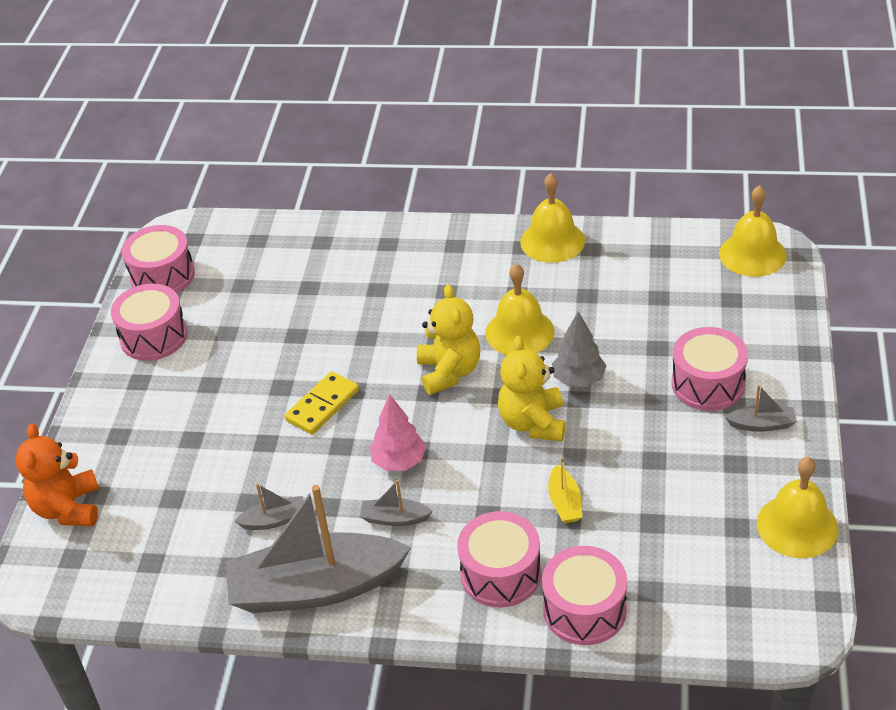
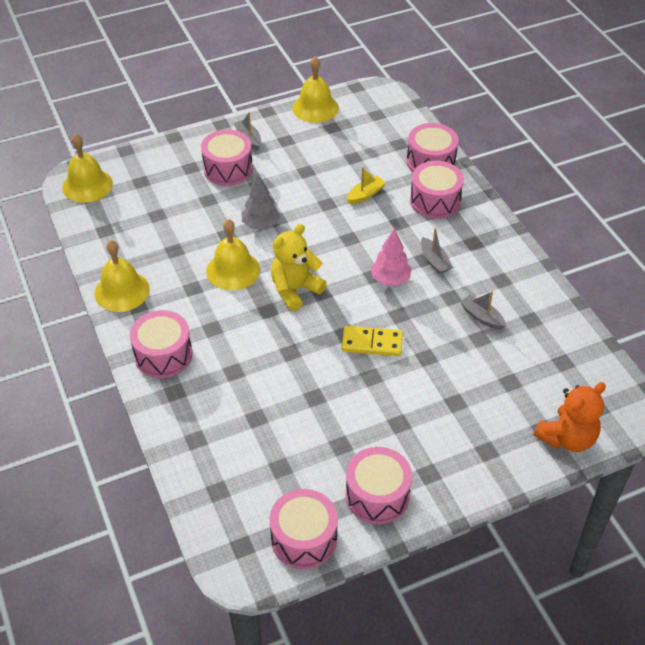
camera: 125 degrees left, 5 degrees up
grey boat [225,485,411,613] -> none
yellow teddy bear [498,336,566,441] -> none
none -> pink drum [130,310,193,378]

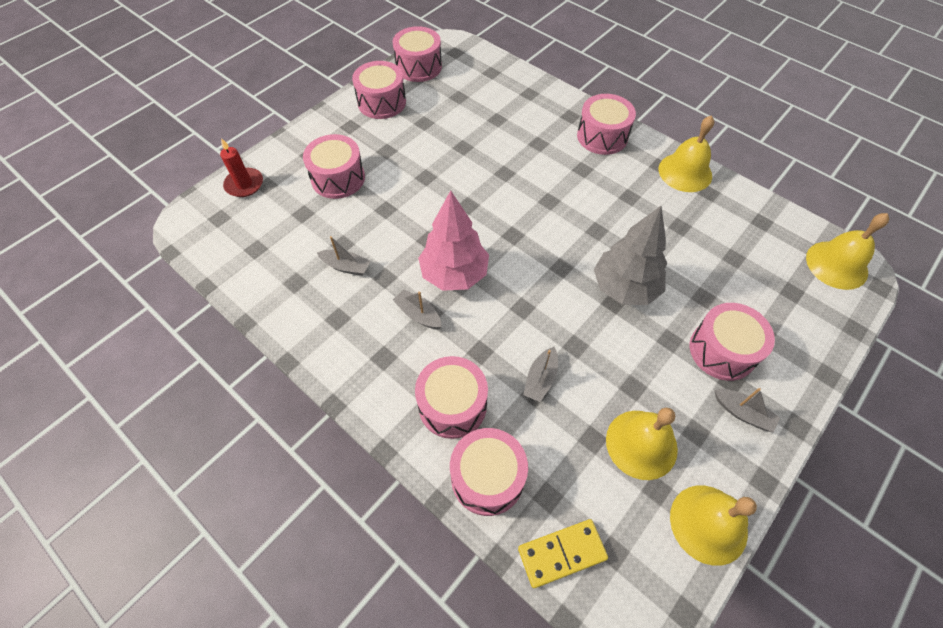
camera: 155 degrees right, 10 degrees up
yellow bell [206,219,260,290] -> yellow bell moved to [606,408,678,480]
grey tree [242,174,280,230] -> grey tree [594,206,667,305], size x1.53
yellow teddy bear [271,224,327,311] -> none
yellow domino [342,326,403,356] -> yellow domino moved to [518,519,608,588]
yellow boat [347,167,386,204] -> grey boat [523,347,558,402]
pink tree [370,228,412,285] -> pink tree [418,190,489,291], size x1.53
orange teddy bear [534,382,606,452] -> red candle [220,138,263,197]
none -> pink drum [303,134,365,199]

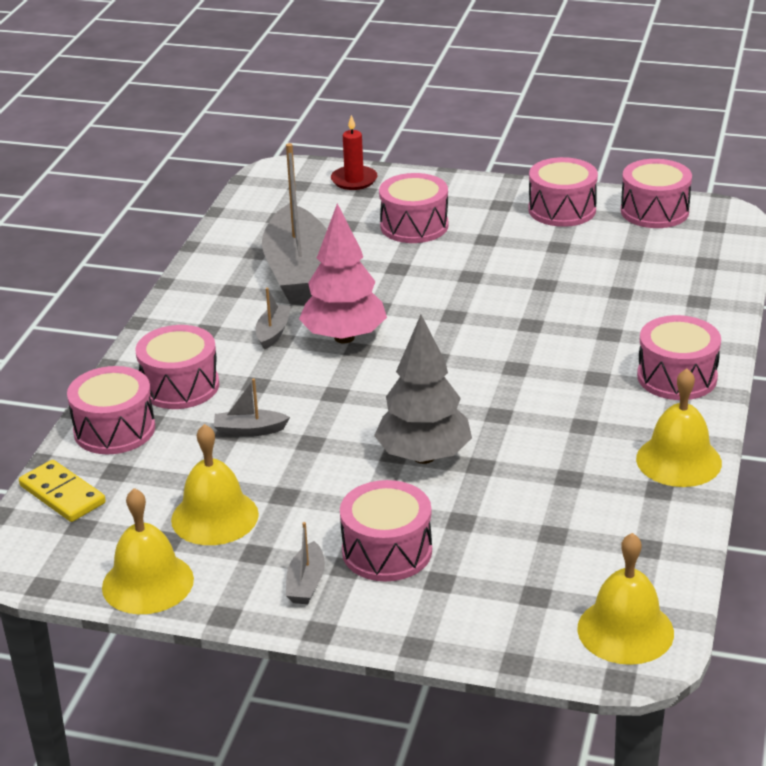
camera: 65 degrees right, 25 degrees down
grey boat [317,236,371,276] -> grey boat [262,143,327,304], size x2.46

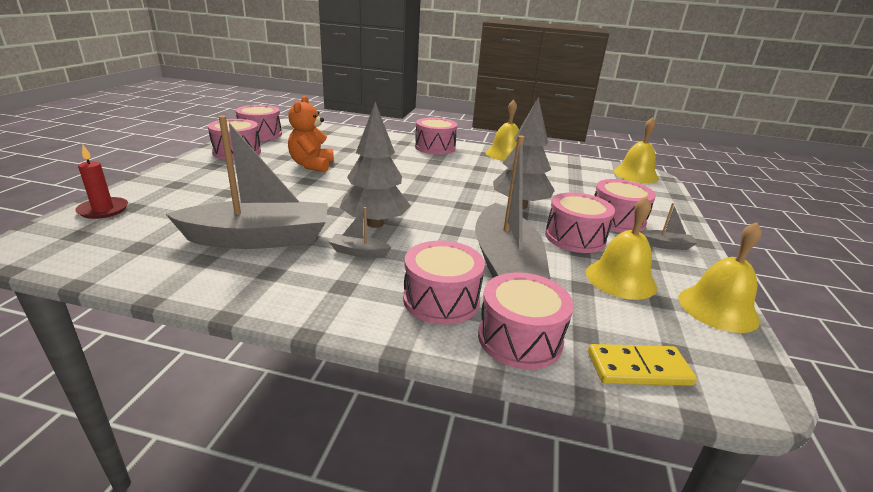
camera: 95 degrees left, 5 degrees down
yellow domino [19,460,106,522] -> yellow domino turned 45 degrees clockwise [588,344,697,386]
grey boat [214,378,290,437] -> grey boat [475,135,550,279], size x2.46
pink tree [299,203,387,343] -> grey tree [339,102,411,228]
pink drum [379,173,448,243] -> pink drum moved to [545,192,615,253]
none -> orange teddy bear [288,96,334,172]

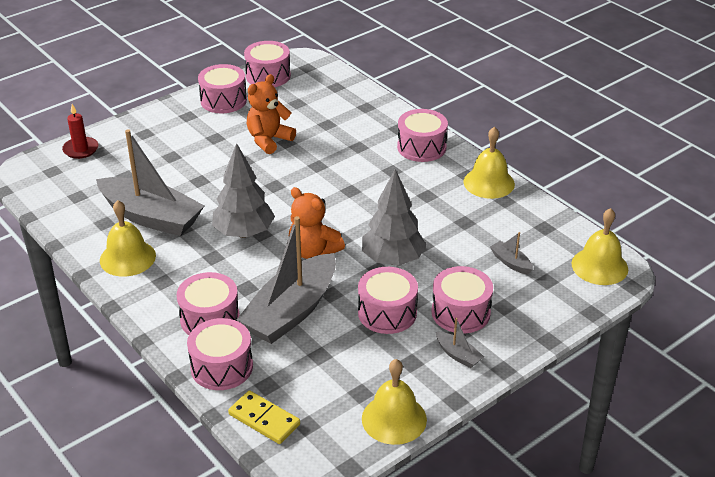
camera: 40 degrees right, 10 degrees up
grey boat [329,207,392,258] -> grey boat moved to [490,232,533,275]
yellow bell [586,196,657,300] -> yellow bell moved to [100,200,156,277]
none -> orange teddy bear [289,187,345,259]

